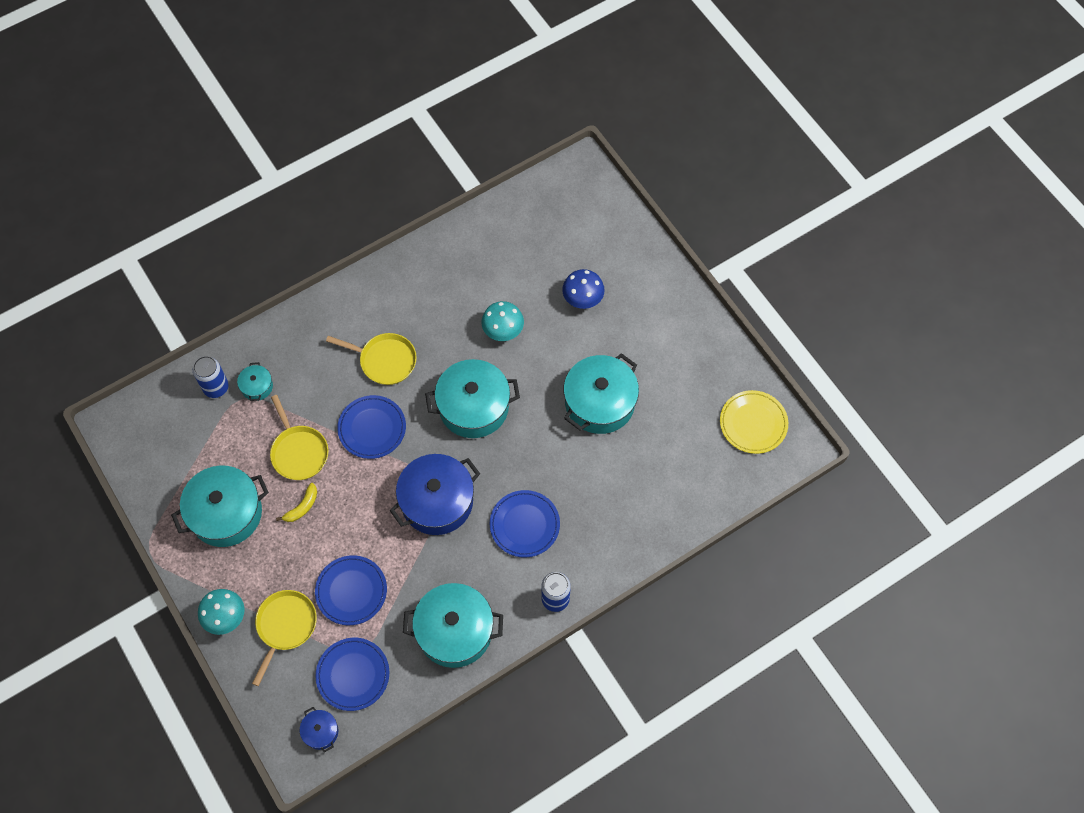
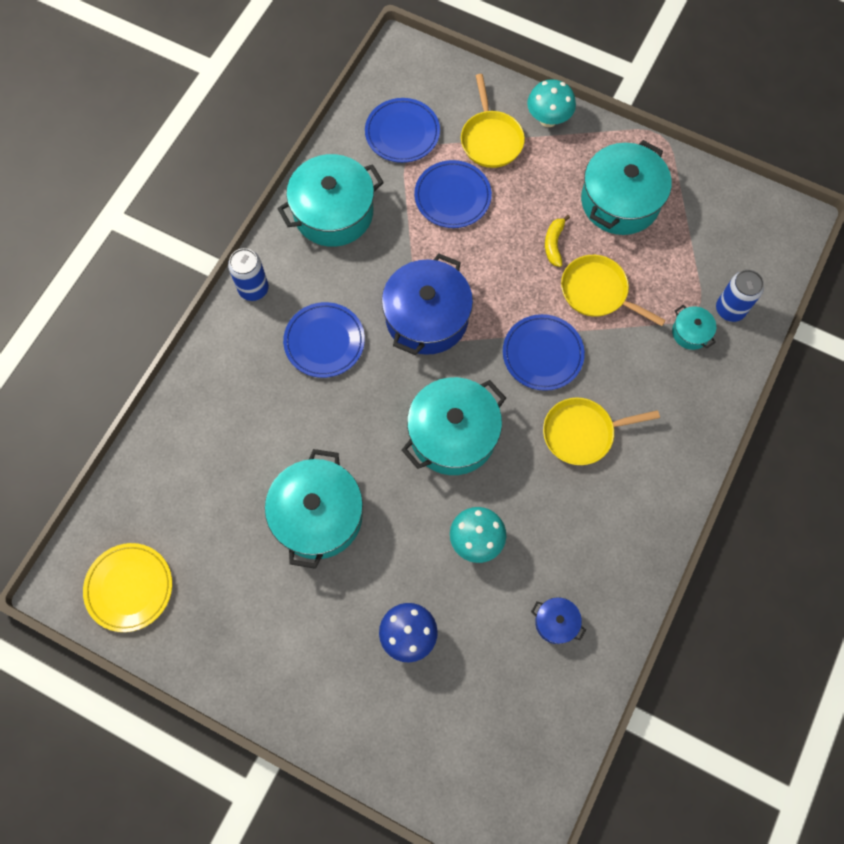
camera: 150 degrees right, 5 degrees up
blue pot [300,707,338,752] -> blue pot moved to [531,597,586,644]

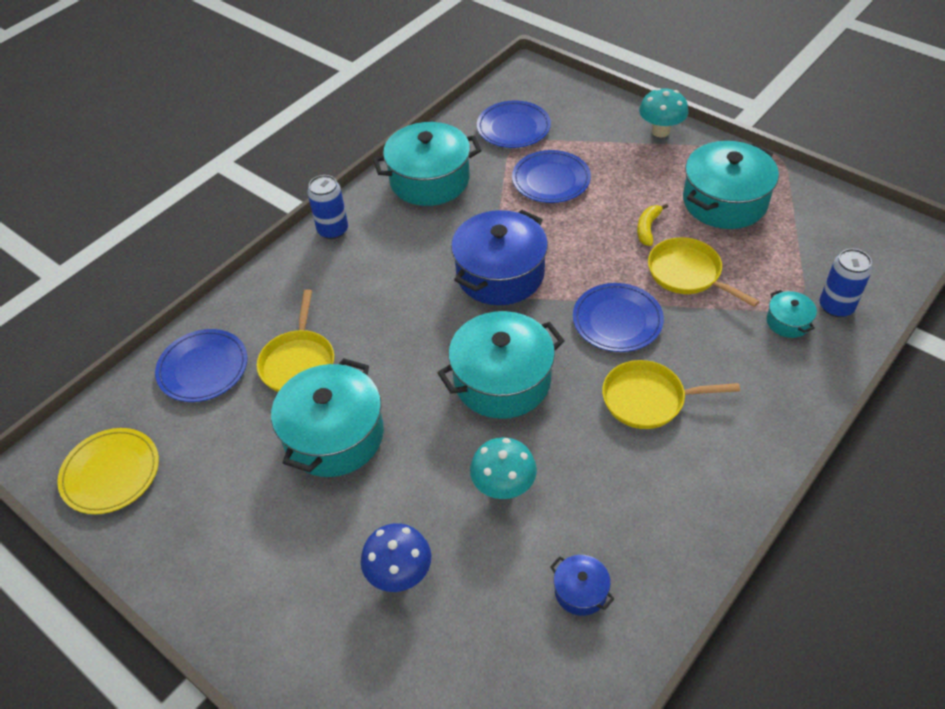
camera: 15 degrees right, 20 degrees down
blue plate [283,302,365,378] -> blue plate moved to [155,329,248,402]
yellow pan [461,74,525,168] -> yellow pan moved to [257,289,334,392]

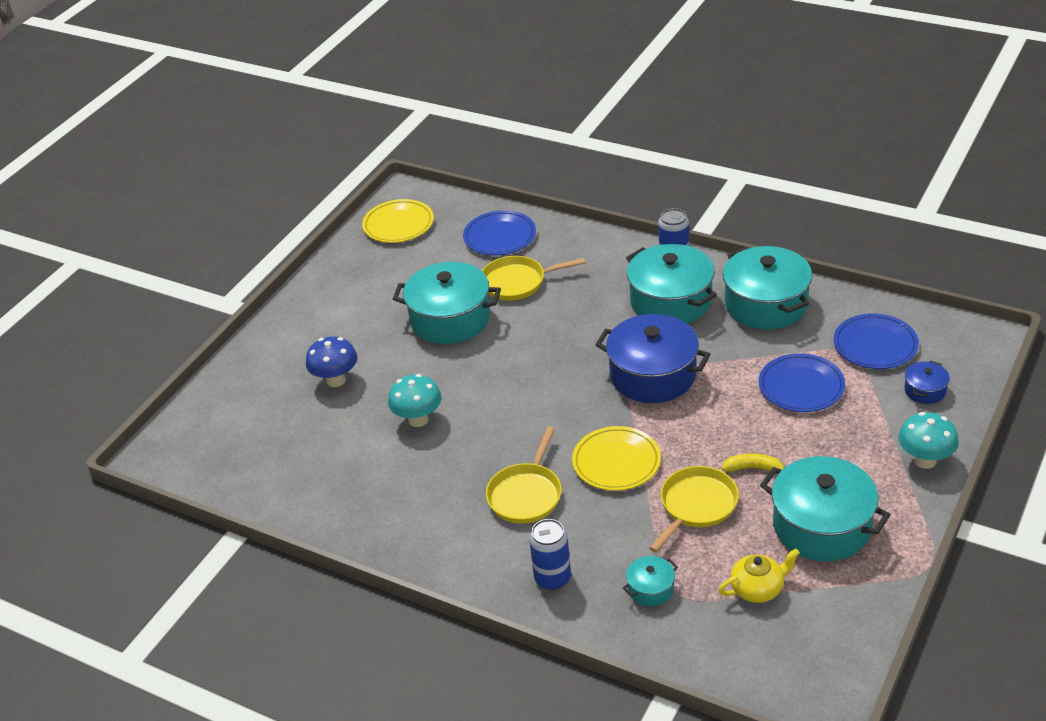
camera: 80 degrees right, 10 degrees down
turquoise pot [437,311,565,419] -> turquoise pot moved to [626,244,717,324]
blue pot [550,555,615,616] -> blue pot moved to [904,361,950,404]
blue plate [573,283,664,352] -> yellow plate [572,426,661,491]
yellow pan [602,360,740,429] -> yellow pan turned 150 degrees counterclockwise [486,426,562,523]
blue can [820,249,872,317] -> blue can moved to [529,519,571,590]
none -> yellow teapot [719,548,800,603]

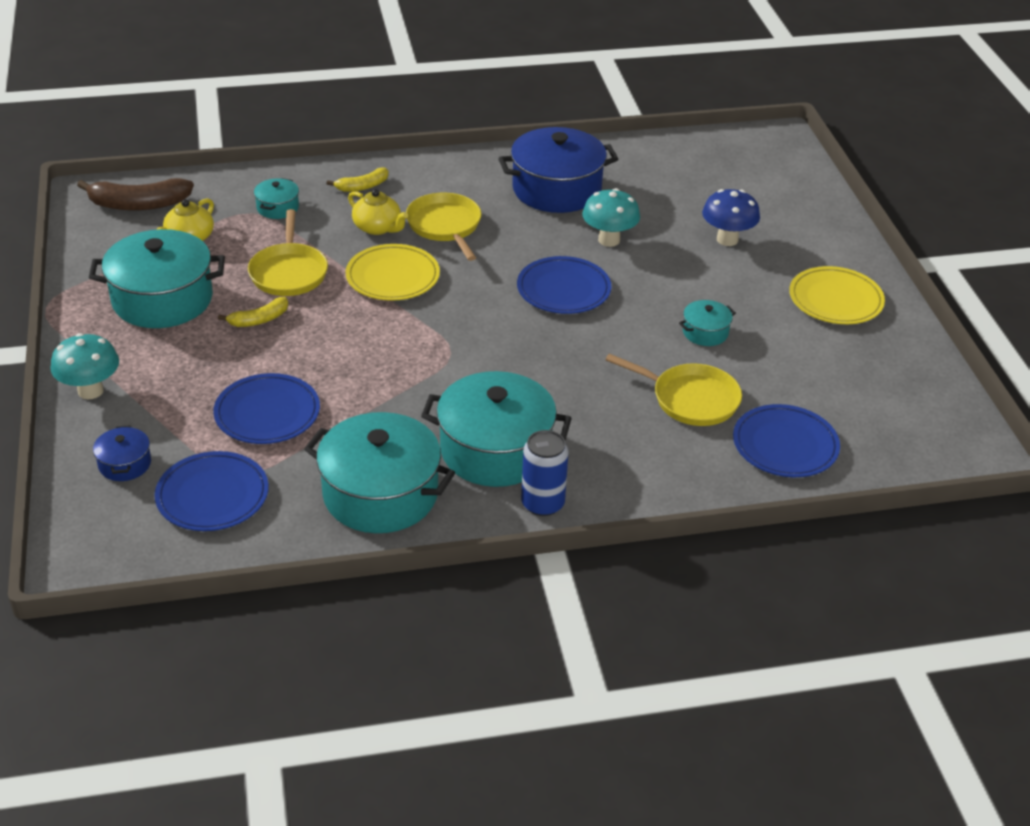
camera: 135 degrees right, 0 degrees up
yellow plate [362,199,434,243] -> yellow plate moved to [789,266,885,324]
turquoise pot [393,262,501,344] -> turquoise pot [679,300,736,346], size x0.46
yellow pan [482,256,585,300] -> yellow pan turned 75 degrees clockwise [605,354,742,426]
blue can [529,519,571,590] -> yellow banana [327,168,388,192]
blue pot [595,314,710,403] -> blue pot moved to [498,127,618,213]
none -> brown banana [77,178,194,211]
none -> yellow teapot [348,189,408,235]
none -> blue plate [517,256,611,314]

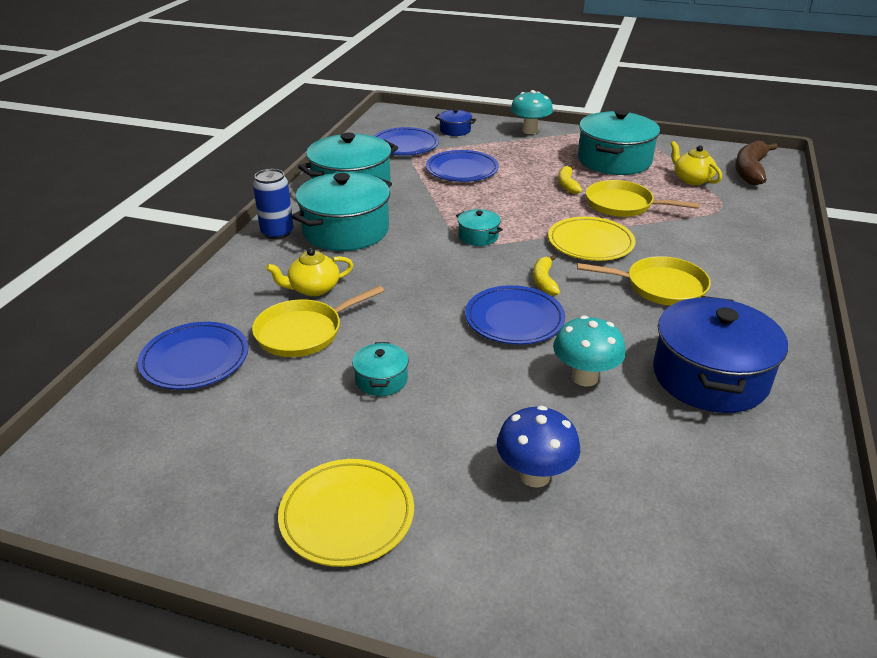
camera: 120 degrees right, 5 degrees down
turquoise pot [254,178,299,219] -> turquoise pot moved to [456,209,503,246]
yellow banana [327,168,388,192] -> yellow banana moved to [533,255,560,296]
yellow teapot [348,189,408,235] -> yellow teapot moved to [266,248,353,296]

